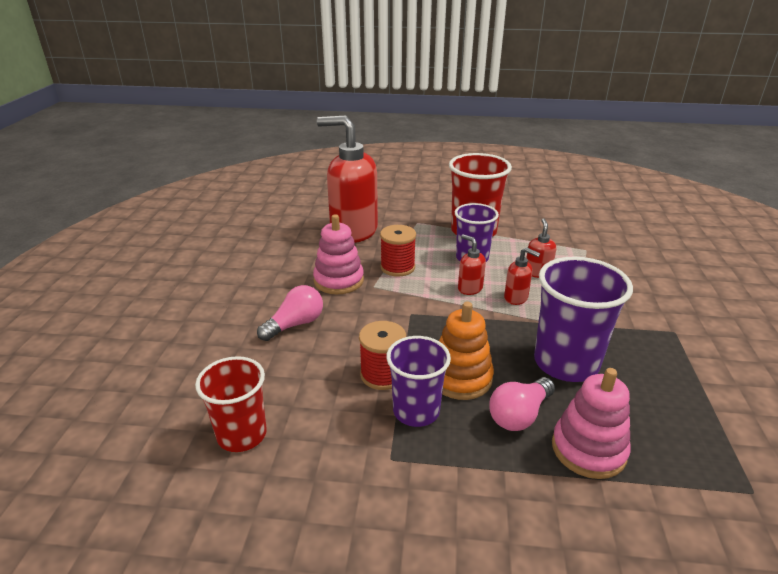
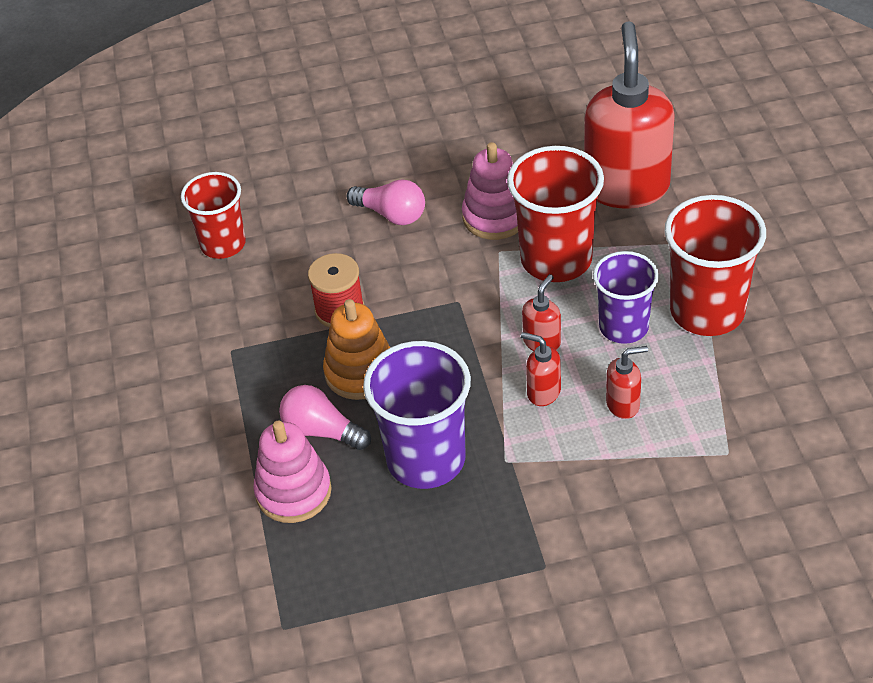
camera: 75 degrees right, 15 degrees up
red spool [380,225,416,277] -> red cup [507,146,604,282]
purple cup [386,336,451,427] -> none
red soap dispenser [504,247,540,305] -> red soap dispenser turned 105 degrees clockwise [521,332,561,406]

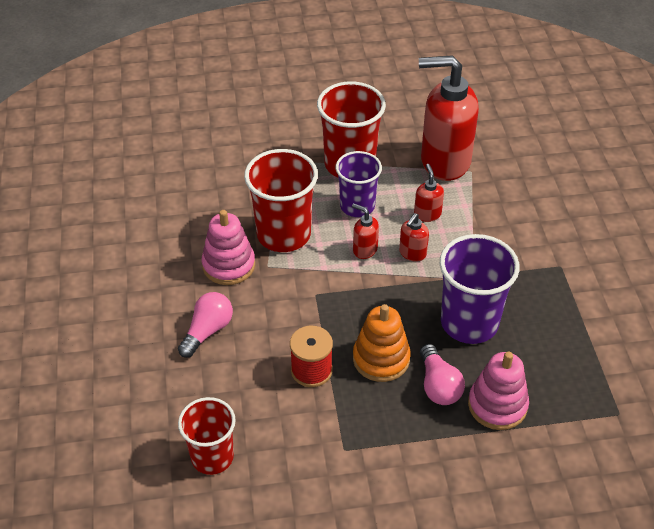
camera: 90 degrees left, 0 degrees up
pink light bulb [279,385,371,450] -> pink light bulb turned 45 degrees counterclockwise [420,344,465,405]
red soap dispenser [584,21,675,209] -> red soap dispenser moved to [419,55,479,181]

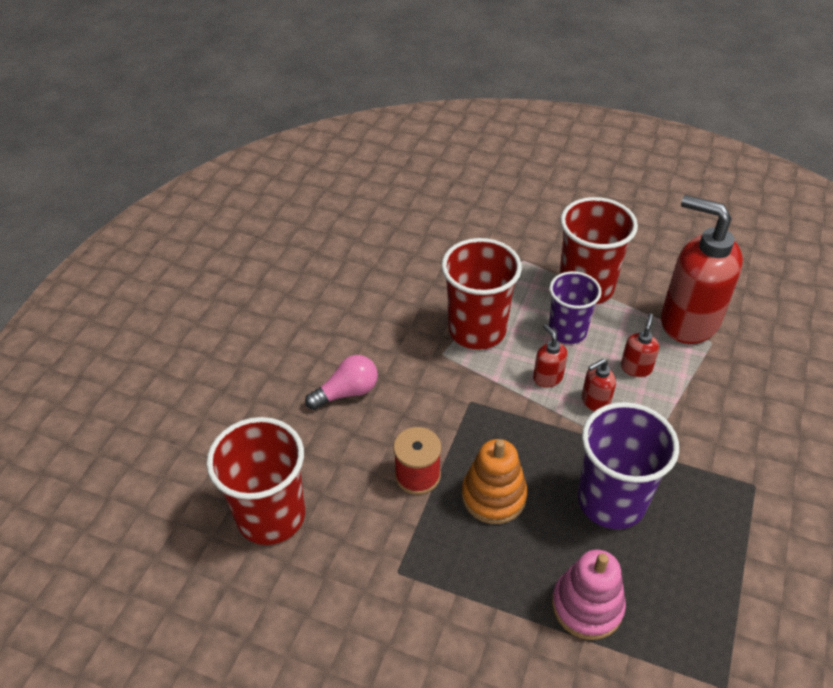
camera: 30 degrees right, 0 degrees up
red cup [178,397,236,475] -> red cup [206,417,305,545], size x1.51
pink stacking toy [202,210,255,285] -> none
pink light bulb [420,344,465,405] -> none

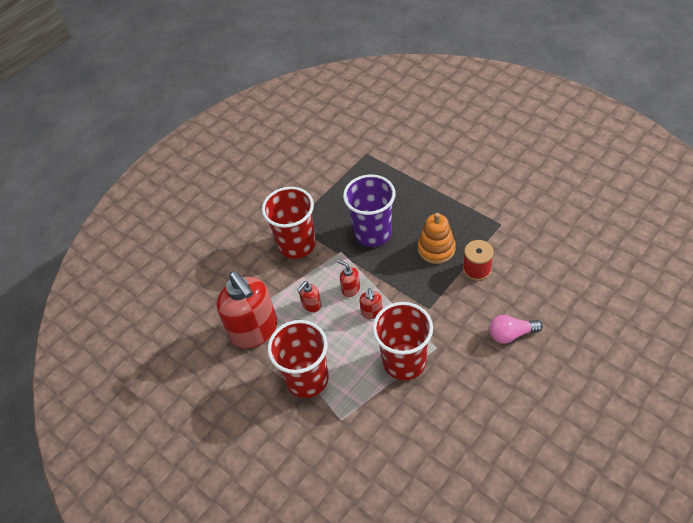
camera: 155 degrees left, 5 degrees up
red cup [206,417,305,545] -> red cup moved to [262,187,316,259]
purple cup [549,271,602,344] -> none
pink stacking toy [552,549,626,640] -> none
red soap dispenser [582,359,616,412] -> red soap dispenser turned 135 degrees counterclockwise [337,260,360,297]

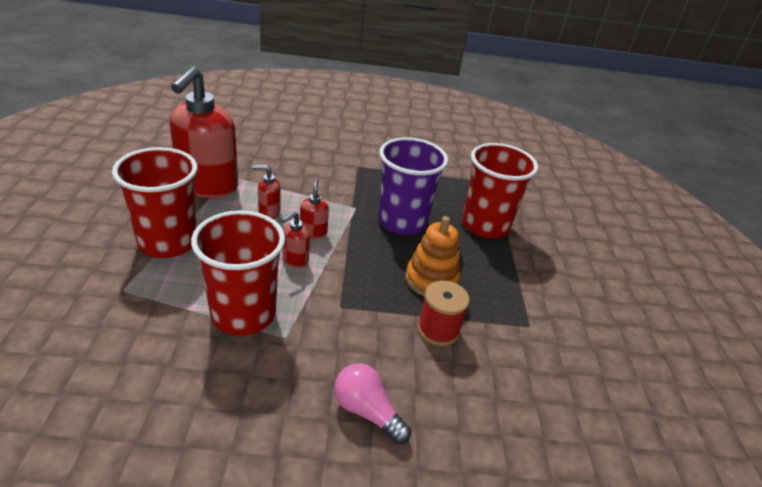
camera: 40 degrees right, 15 degrees down
red cup [262,187,316,259] -> red cup moved to [462,143,538,238]

